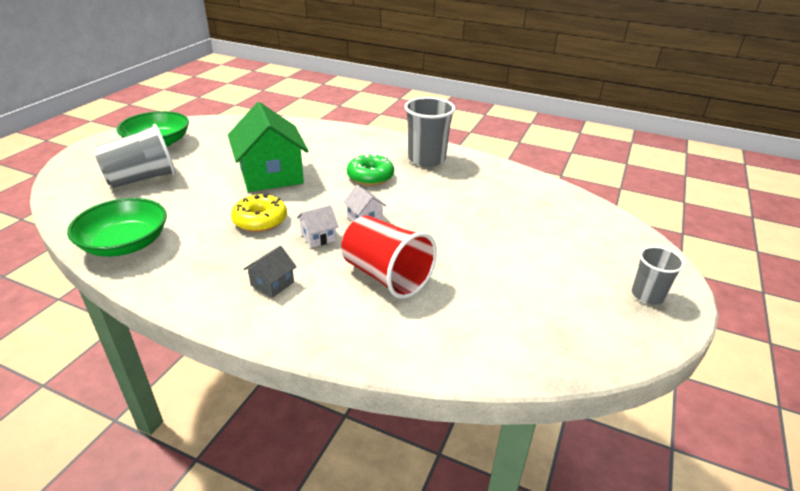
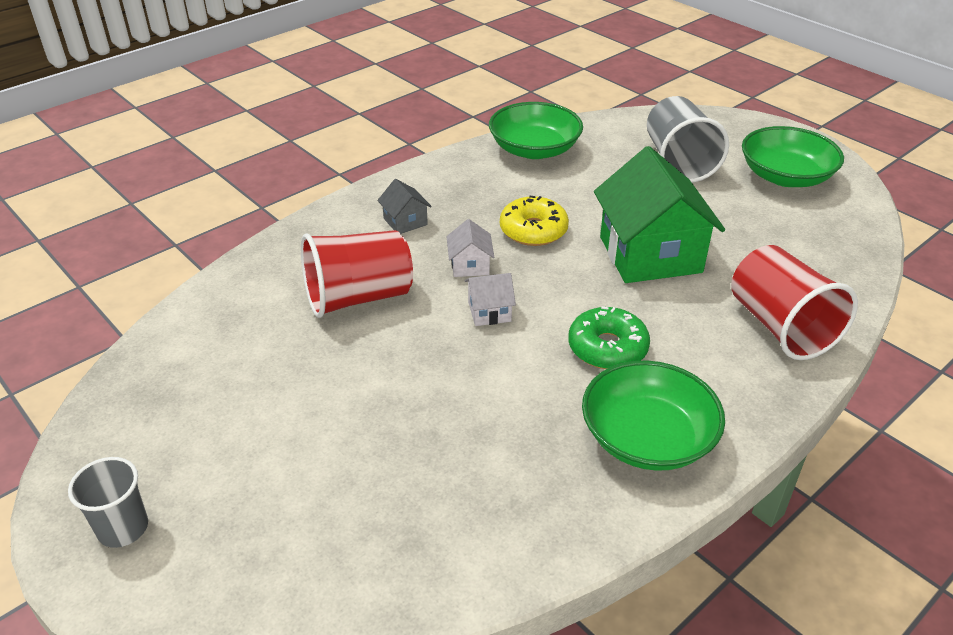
camera: 115 degrees right, 5 degrees up
green house [228,102,309,192] -> green house turned 75 degrees clockwise [594,146,725,283]
grey cup [404,97,455,167] -> green bowl [582,360,725,471]
none -> red cup [731,245,858,360]

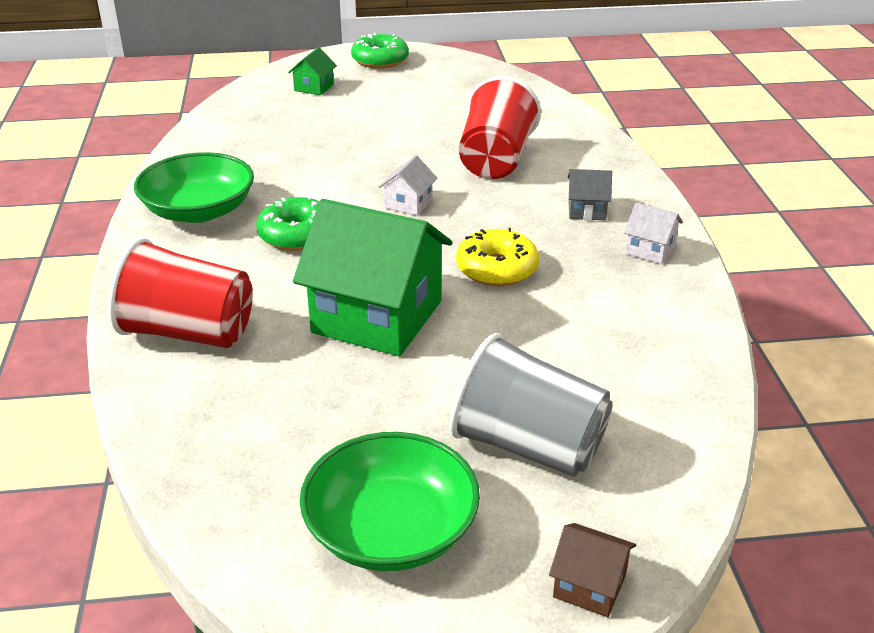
camera: 125 degrees right, 5 degrees down
grey cup [68,457,148,548] -> green donut [351,33,409,69]
white house [446,219,494,277] -> white house moved to [624,203,683,264]
green bowl [489,102,583,159] -> none
none -> green house [288,47,337,95]
none -> brown house [549,523,636,617]

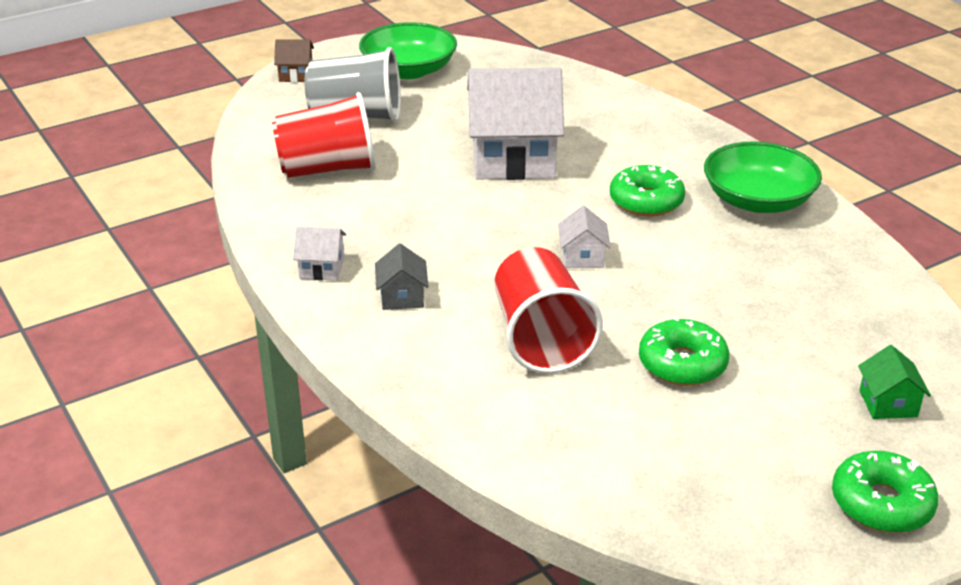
camera: 155 degrees right, 0 degrees up
red cup [108,238,253,348] -> red cup moved to [272,92,376,178]
green house [293,199,452,356] -> white house [467,68,564,180]
yellow donut [456,228,539,287] -> none
grey house [568,169,612,220] -> grey house turned 75 degrees counterclockwise [375,243,429,310]
none -> green donut [639,316,729,386]

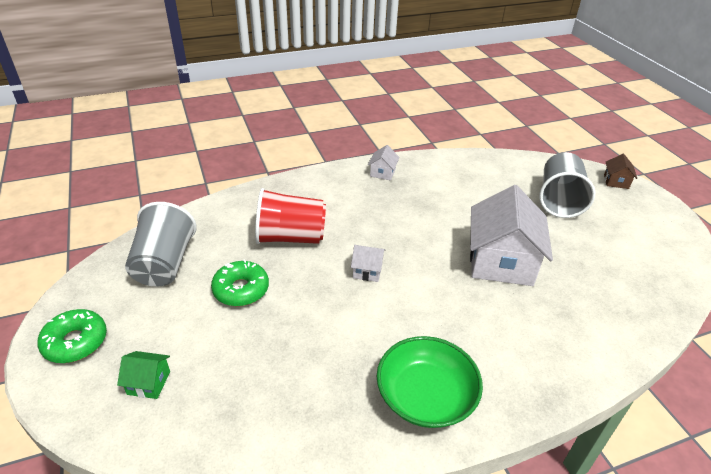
camera: 100 degrees right, 5 degrees up
red cup [272,92,376,178] -> none
green bowl [359,22,457,79] -> none
grey house [375,243,429,310] -> none
green donut [610,165,685,216] -> none
none -> grey cup [125,202,197,286]

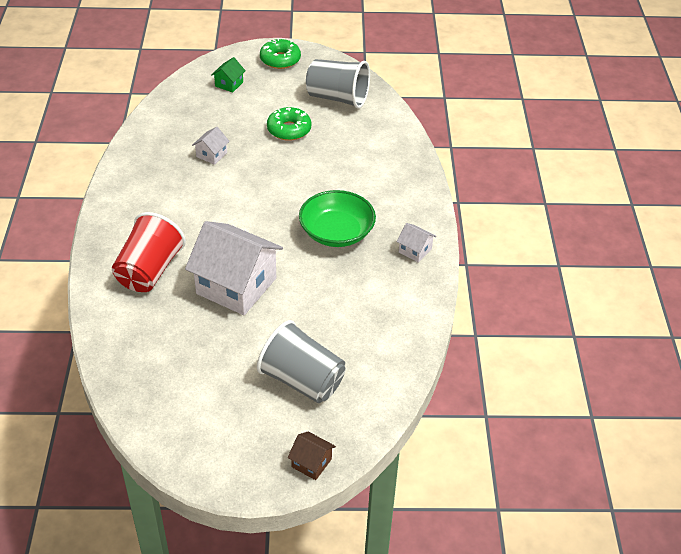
camera: 110 degrees right, 5 degrees up
red cup [255,188,326,244] -> red cup moved to [112,212,186,292]
white house [351,245,386,282] -> white house moved to [192,127,230,165]
green bowl [377,336,483,428] -> green bowl moved to [299,190,376,247]

